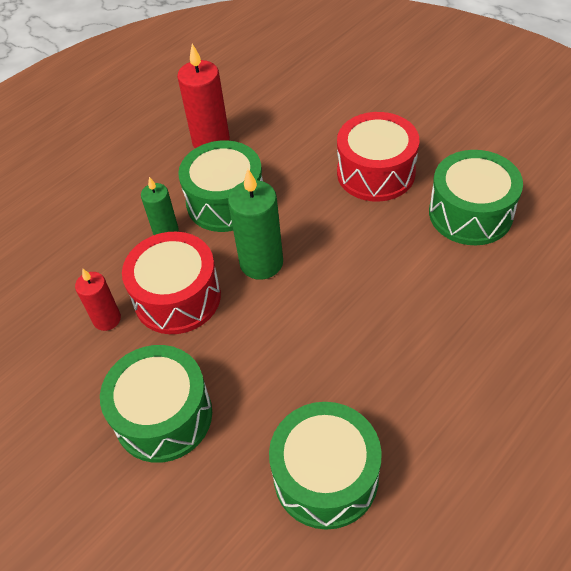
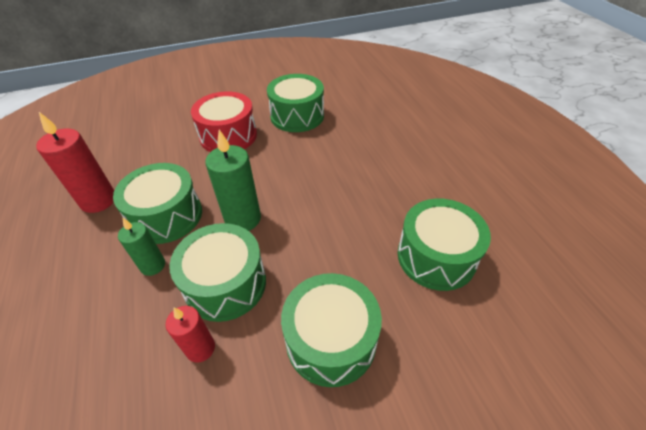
camera: 65 degrees left, 5 degrees down
red drum [122,232,221,334] -> green drum [169,223,266,322]

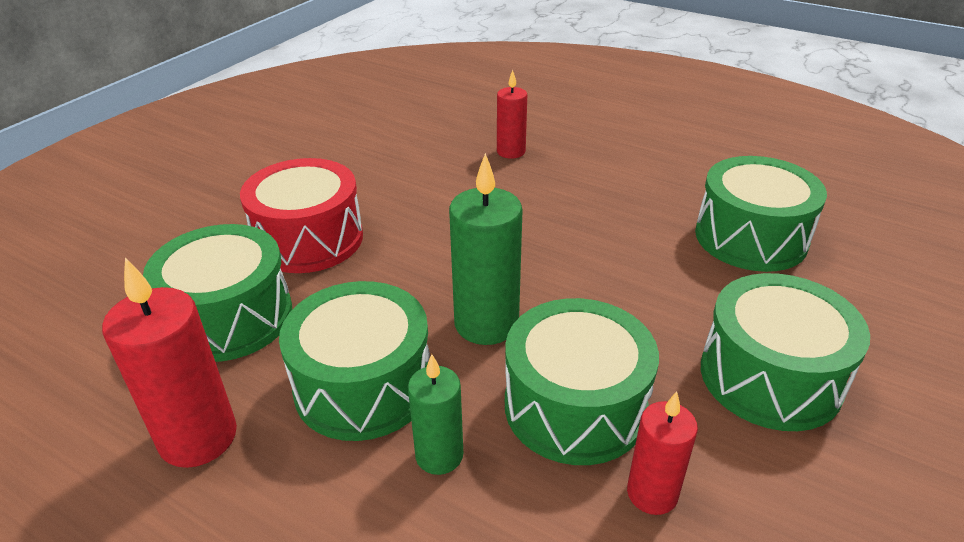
camera: 40 degrees left, 10 degrees down
green drum [267,74,324,132] -> green drum moved to [143,224,292,362]
none -> red candle [497,70,527,159]

